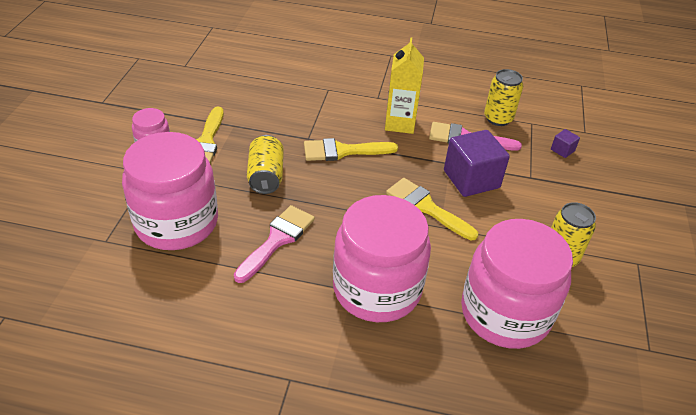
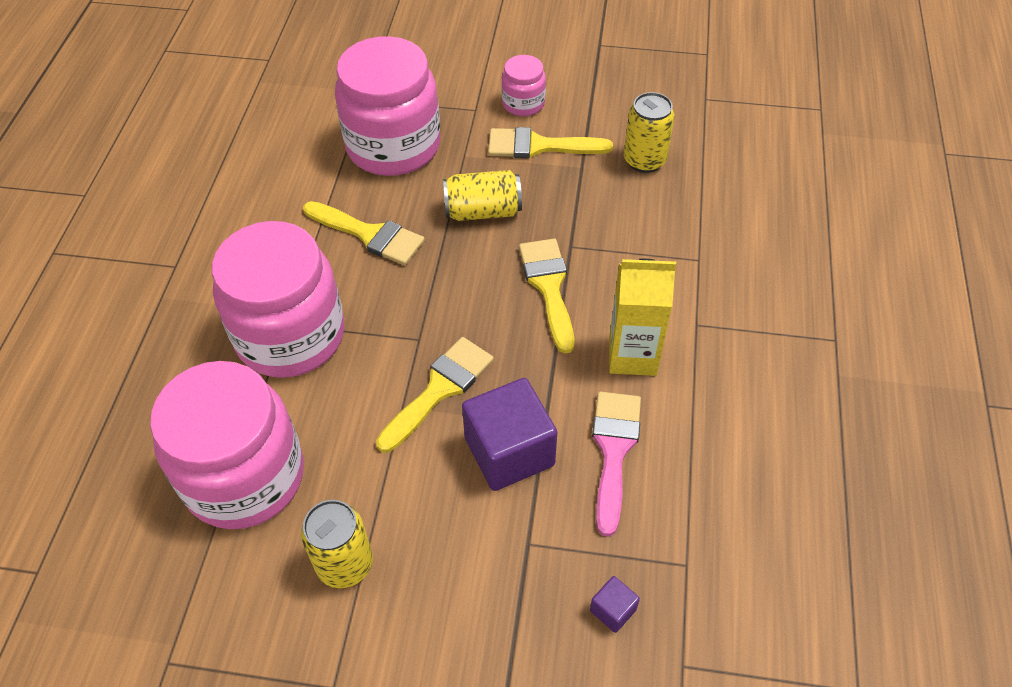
camera: 90 degrees right, 10 degrees up
pink brush [234,205,315,283] -> yellow brush [303,201,425,265]
yellow can [484,69,523,126] -> yellow can moved to [624,92,675,173]

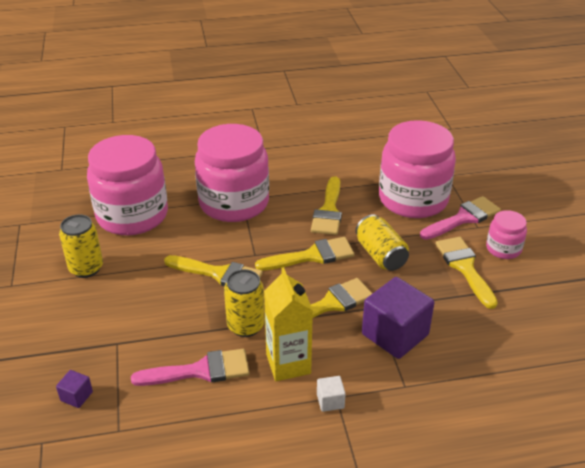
camera: 70 degrees right, 15 degrees down
purple cube [462,378,557,491] -> purple cube moved to [362,277,434,359]
yellow can [624,92,675,173] -> yellow can moved to [224,269,265,337]
none -> yellow brush [255,237,355,271]
none -> white cube [317,376,346,412]
none -> pink brush [420,196,501,240]

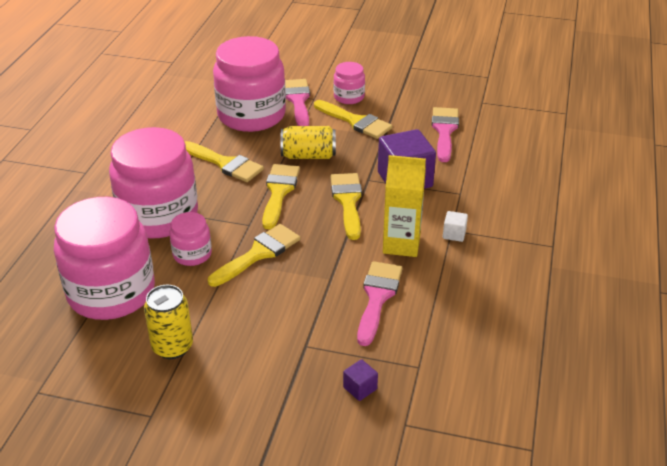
camera: 65 degrees left, 0 degrees up
yellow can [224,269,265,337] -> none
yellow brush [436,237,498,309] -> yellow brush turned 150 degrees counterclockwise [314,100,393,139]
none -> pink jar [169,212,212,266]
none -> pink brush [432,107,459,162]

